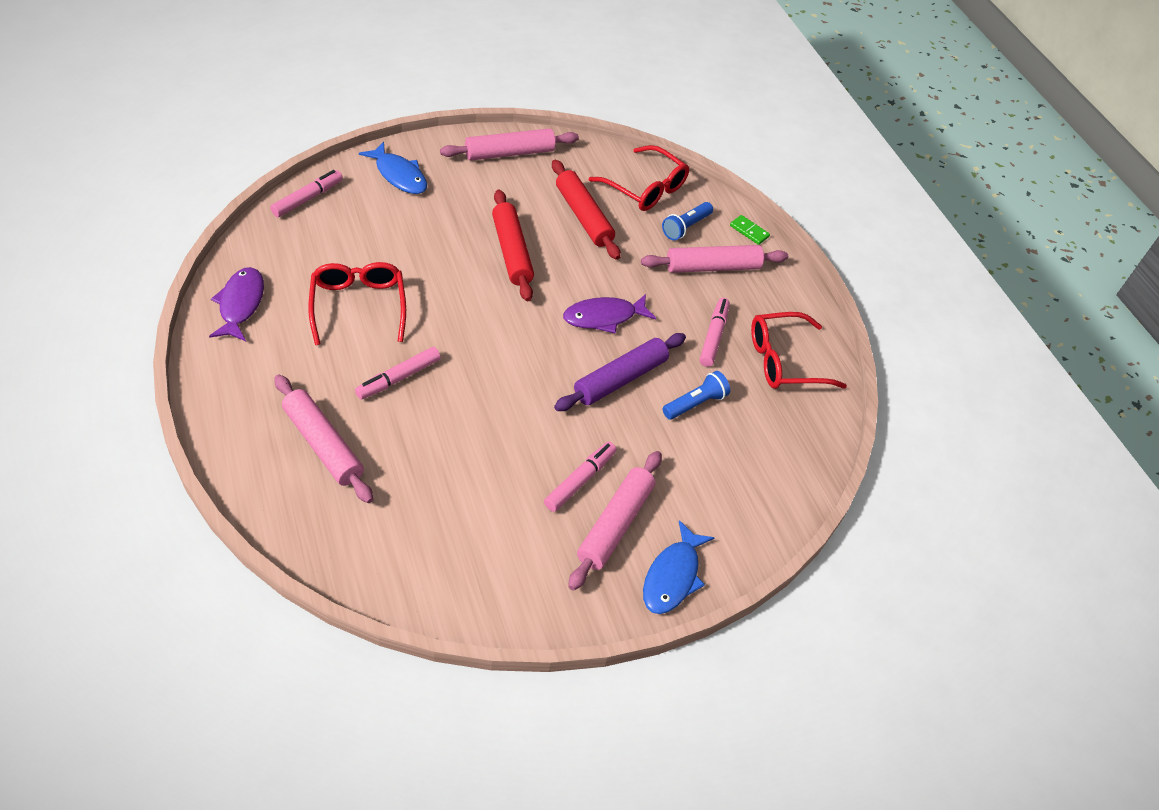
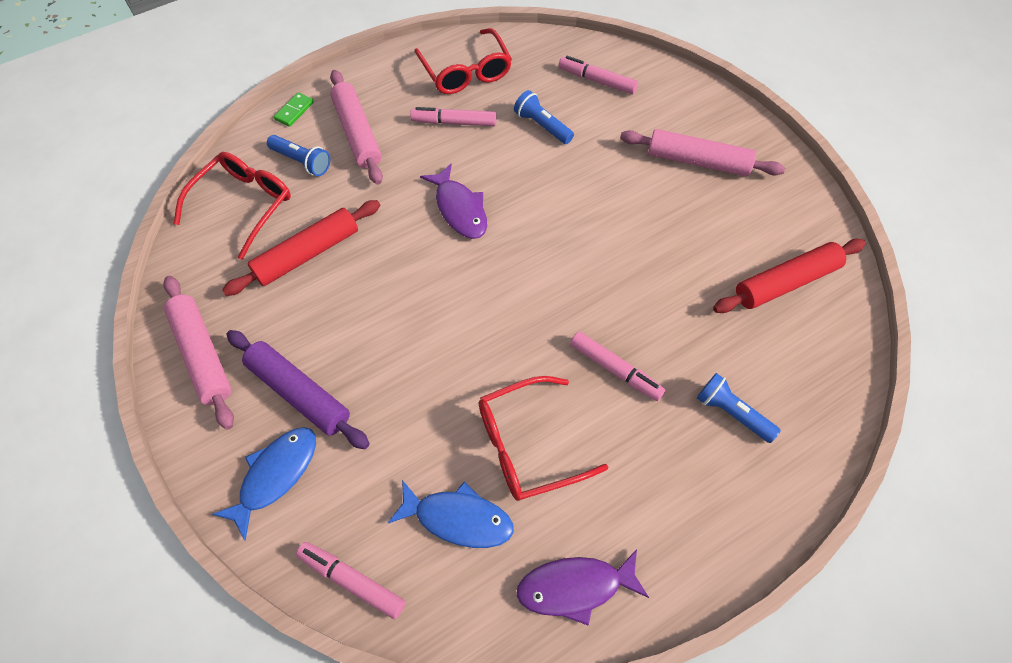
camera: 95 degrees left, 10 degrees up
pink rolling pin [274,375,373,503] -> blue flashlight [697,373,781,443]
red rolling pin [492,190,534,301] -> red rolling pin moved to [713,239,866,313]
pink marker [544,442,616,512] -> pink marker moved to [559,56,638,95]
purple rolling pin [554,333,686,411] -> purple rolling pin moved to [227,330,370,449]
blue fish [643,520,715,614] -> blue fish moved to [388,480,514,548]

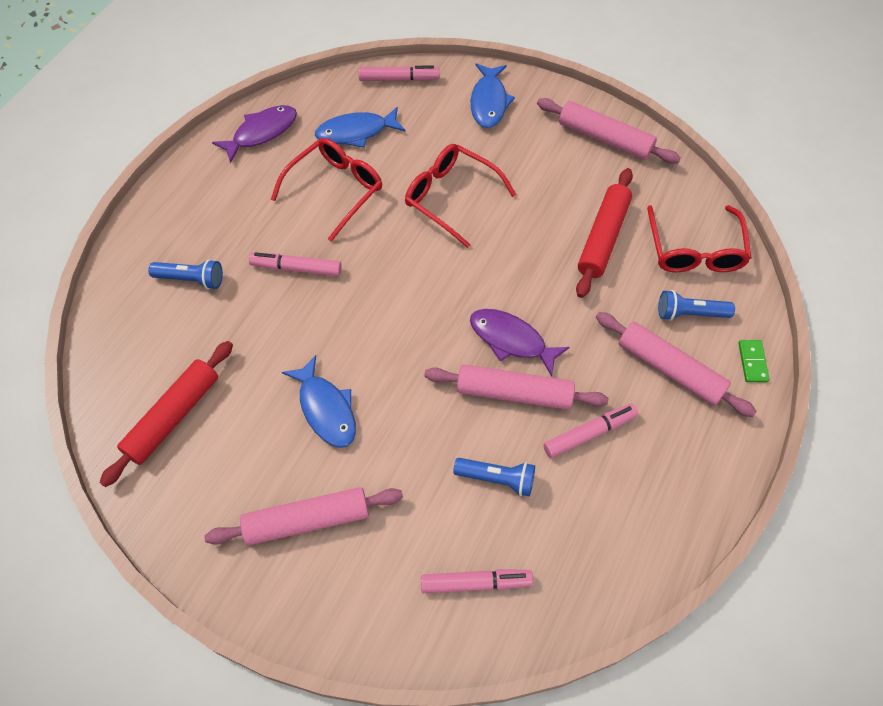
camera: 150 degrees right, 0 degrees up
purple rolling pin [227,330,370,449] -> none
red glasses [415,28,512,94] -> red glasses moved to [405,144,516,248]
none -> blue fish [282,355,356,448]
none -> pink rolling pin [424,364,608,410]

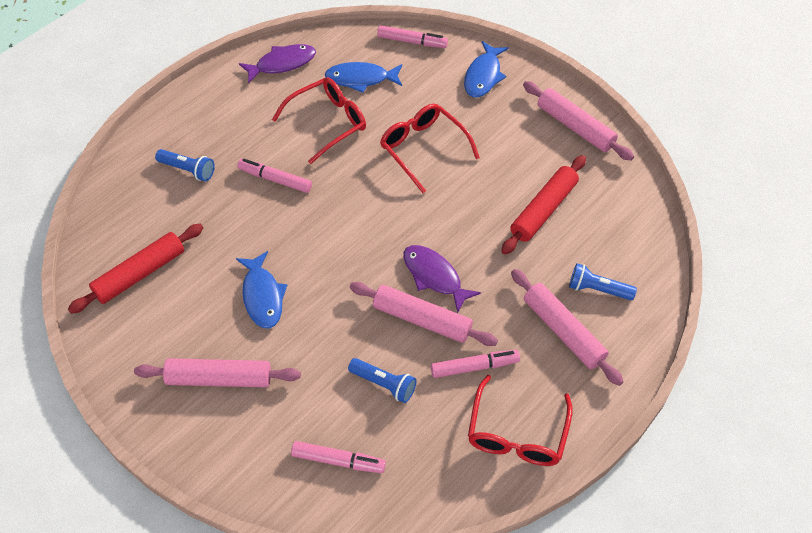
camera: 15 degrees right, 5 degrees down
red glasses [647,205,751,272] -> red glasses moved to [468,375,573,466]
green domino [738,340,769,382] -> none

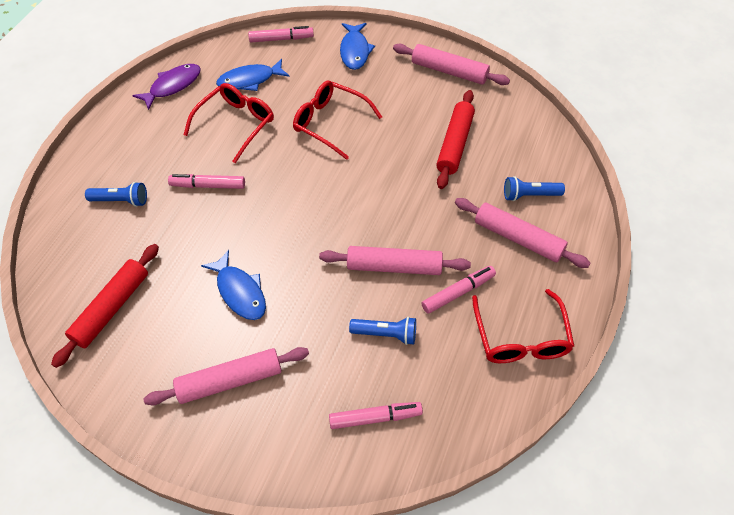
camera: 20 degrees left, 0 degrees up
purple fish [403,245,481,313] -> none

